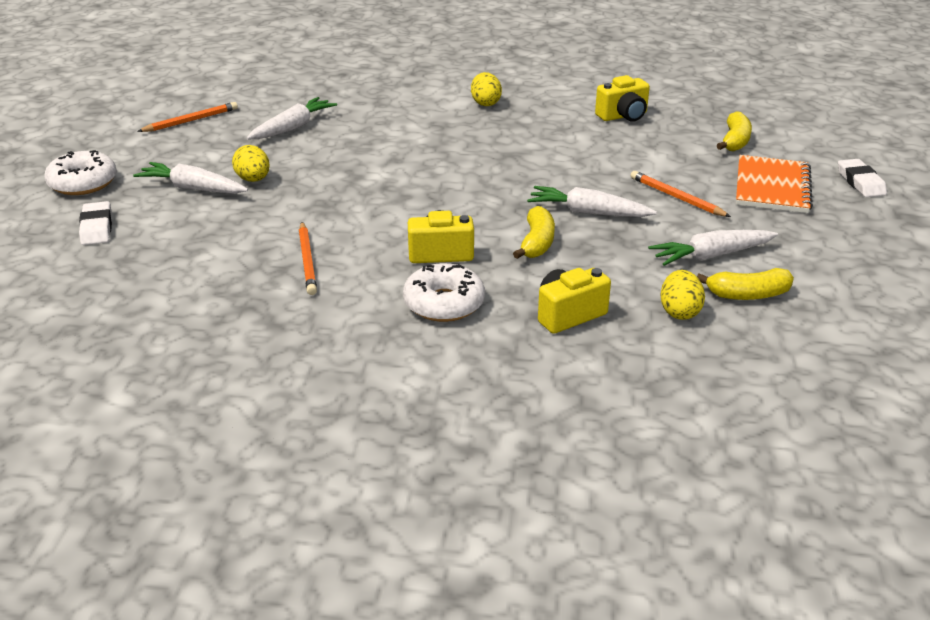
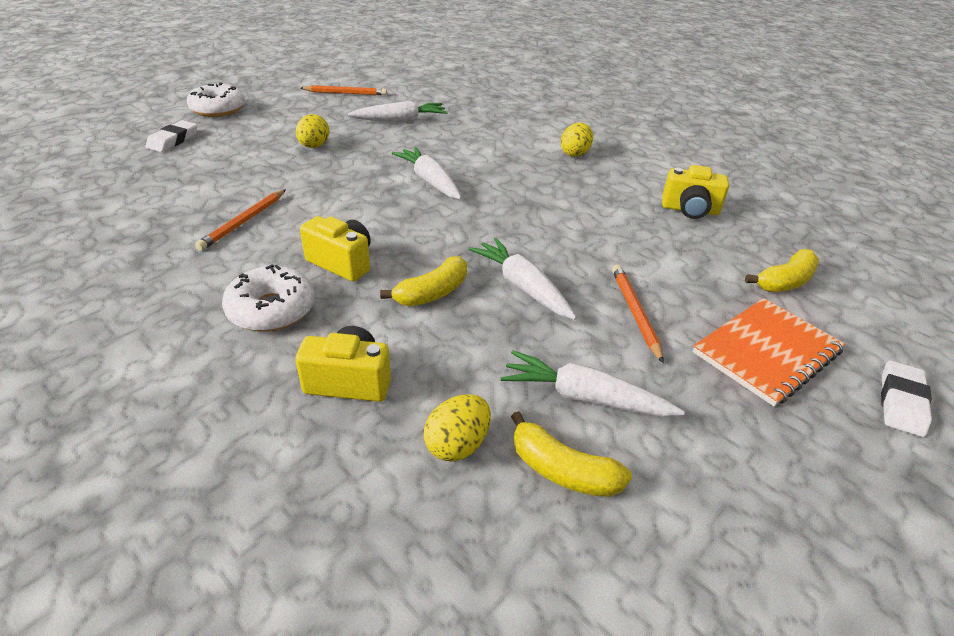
camera: 35 degrees right, 5 degrees up
white carrot [133,162,248,194] -> white carrot moved to [392,147,462,199]

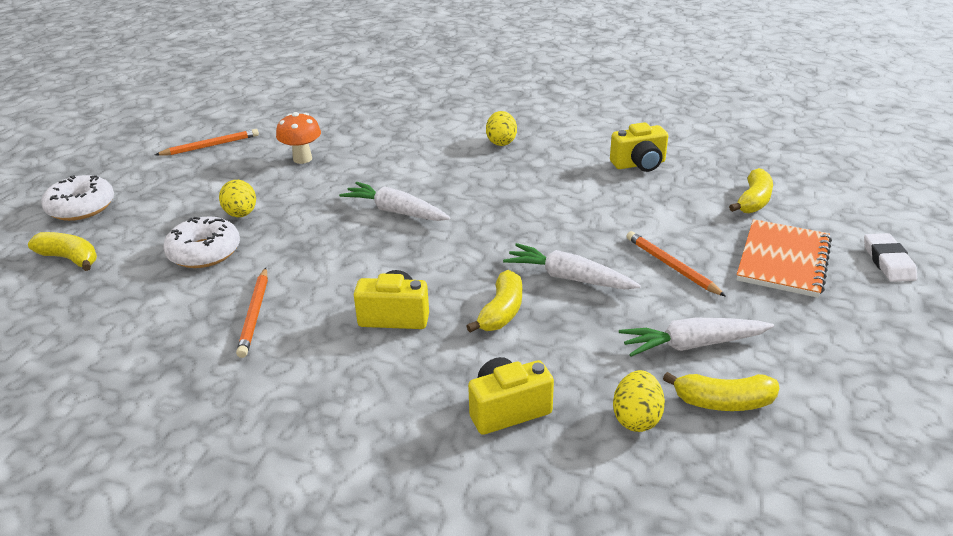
camera: 25 degrees left, 5 degrees down
white eraser [146,120,197,152] -> yellow banana [28,232,97,271]
white donut [222,264,315,332] -> white donut moved to [163,216,240,268]
white carrot [348,101,448,122] -> orange mushroom [276,112,321,164]

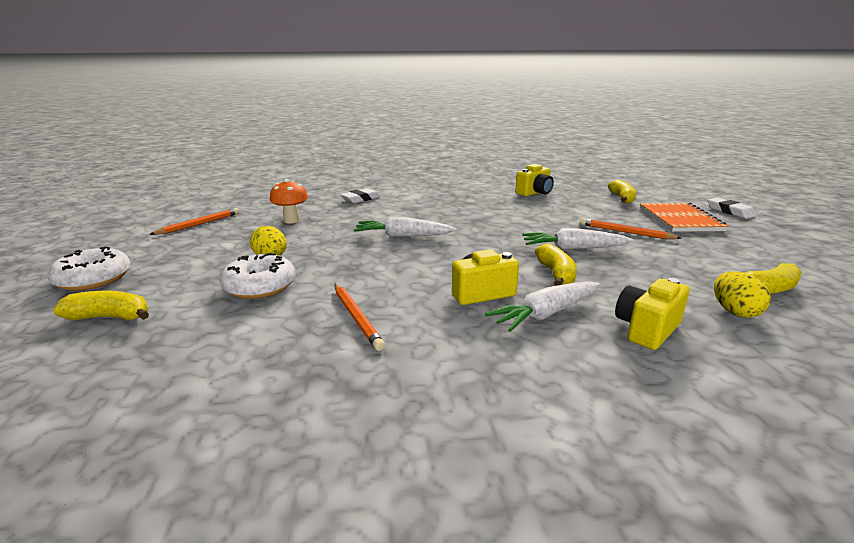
camera: 25 degrees left, 10 degrees down
yellow egg [486,111,517,146] -> none
white carrot [619,318,774,357] -> white carrot moved to [485,282,600,332]
none -> white eraser [340,188,381,203]

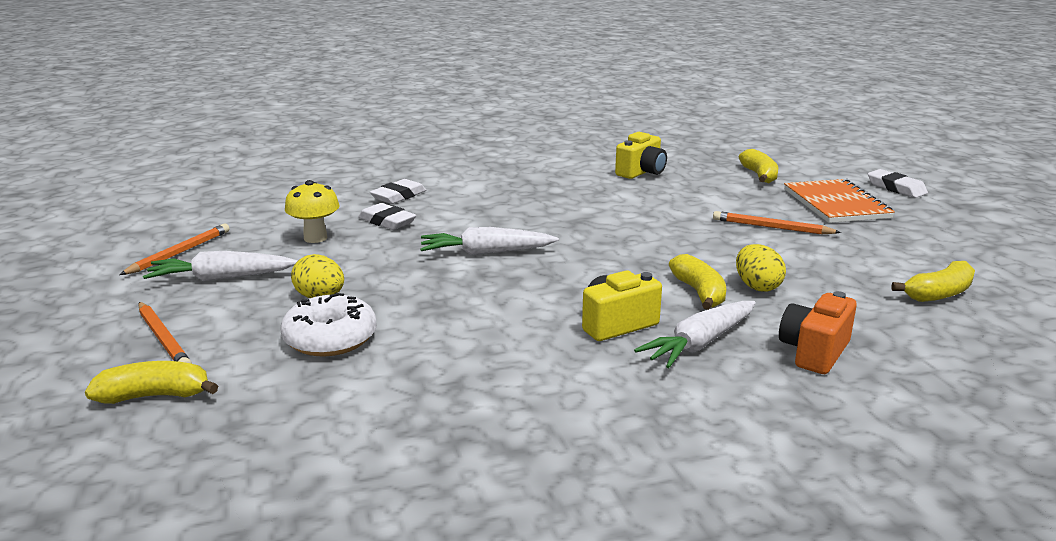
camera: 10 degrees left, 0 degrees up
white donut [47,246,131,291] -> none
orange mushroom [270,179,308,223] -> yellow mushroom [285,180,339,243]
orange pencil [335,284,385,351] -> orange pencil moved to [139,302,192,364]
white carrot [522,228,634,250] -> white carrot moved to [143,251,298,281]
yellow camera [615,278,690,350] -> orange camera [779,291,857,374]
yellow egg [714,272,771,318] -> yellow egg moved to [736,244,786,292]
none -> white eraser [358,203,416,230]

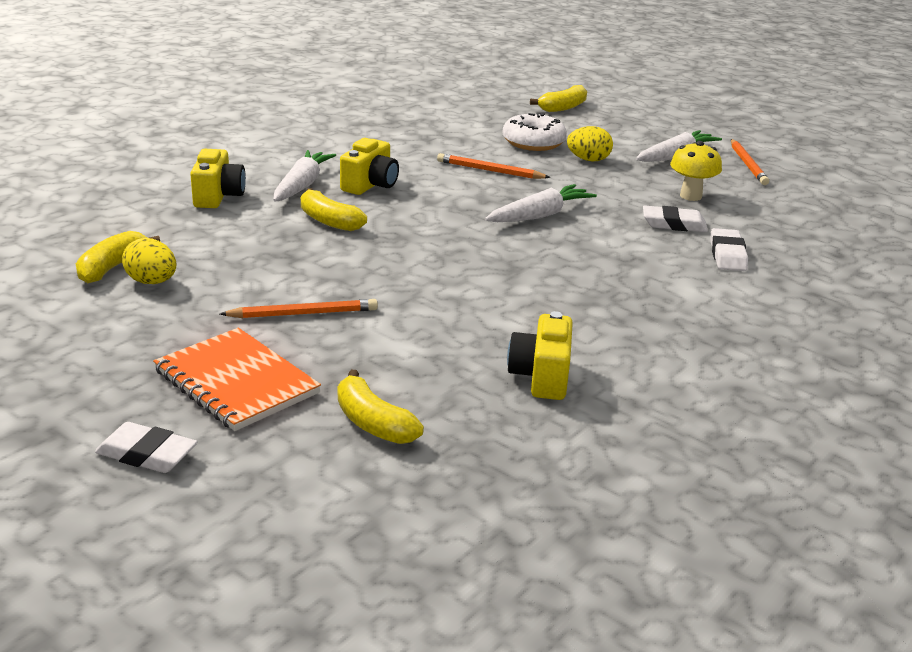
camera: 145 degrees right, 5 degrees up
orange pencil [139,302,192,364] -> orange pencil moved to [437,153,551,179]
yellow egg [736,244,786,292] -> yellow egg moved to [122,238,177,284]
orange camera [779,291,857,374] -> yellow camera [190,149,246,208]

